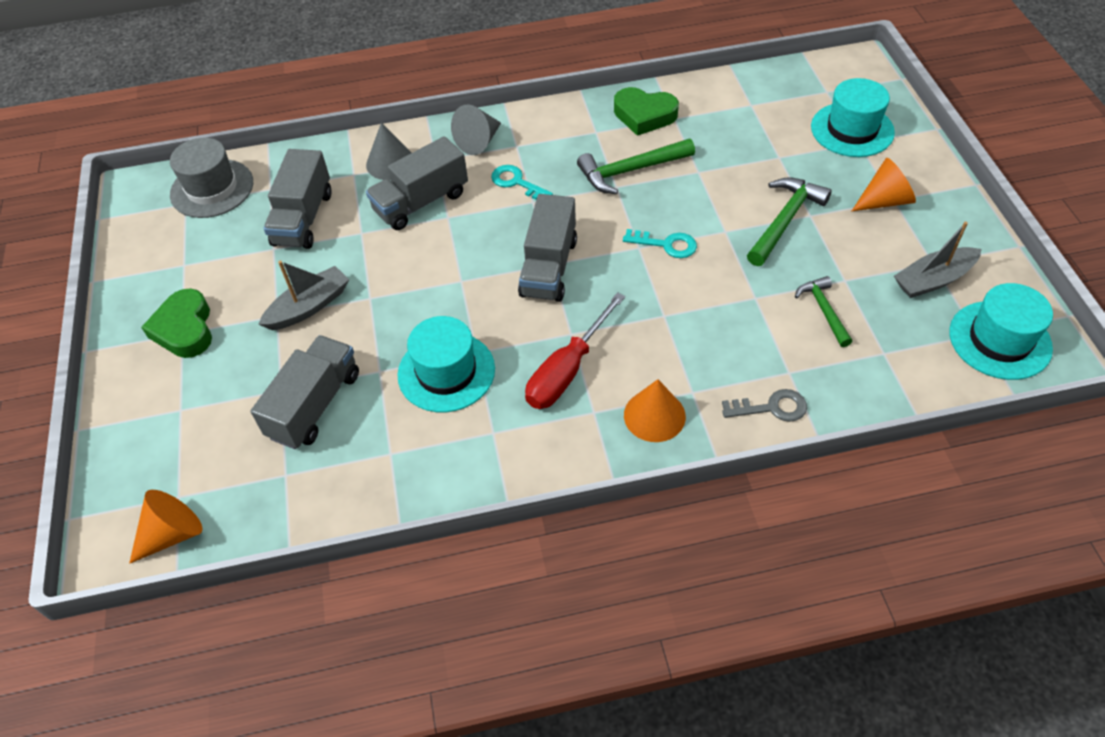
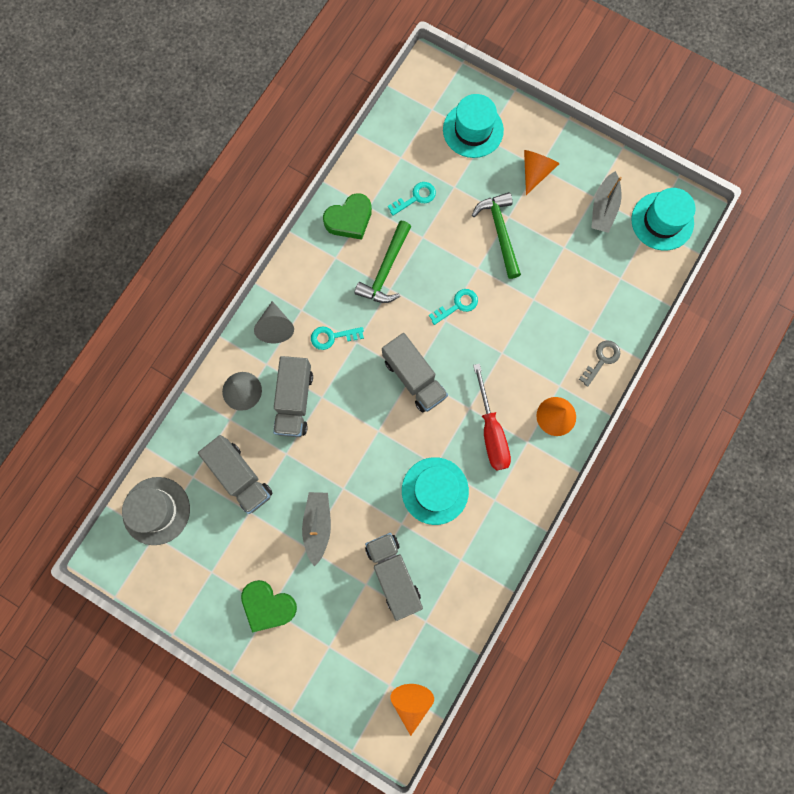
camera: 50 degrees left, 25 degrees up
green hammer [795,276,852,347] -> none
none -> turquoise key [388,182,436,216]

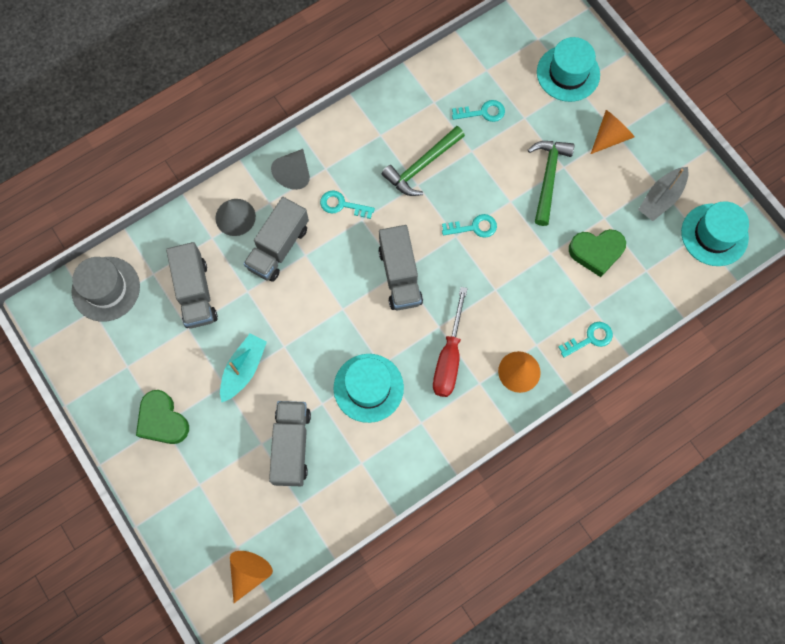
camera: 25 degrees right, 5 degrees down
grey boat [302,492,331,567] -> turquoise boat [220,333,267,403]
green heart [323,193,372,240] -> green heart moved to [569,229,626,277]
grey key [579,340,620,387] -> turquoise key [558,322,613,358]

